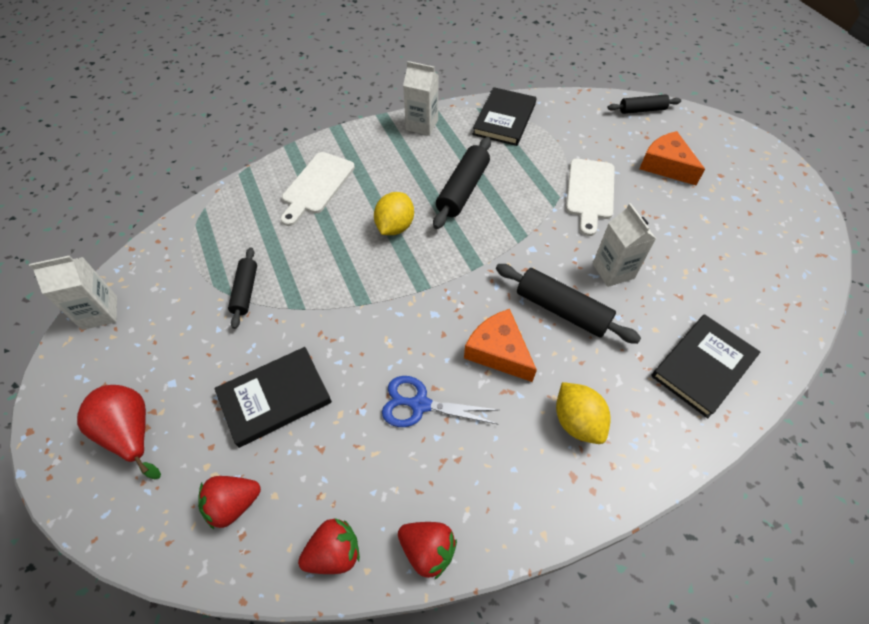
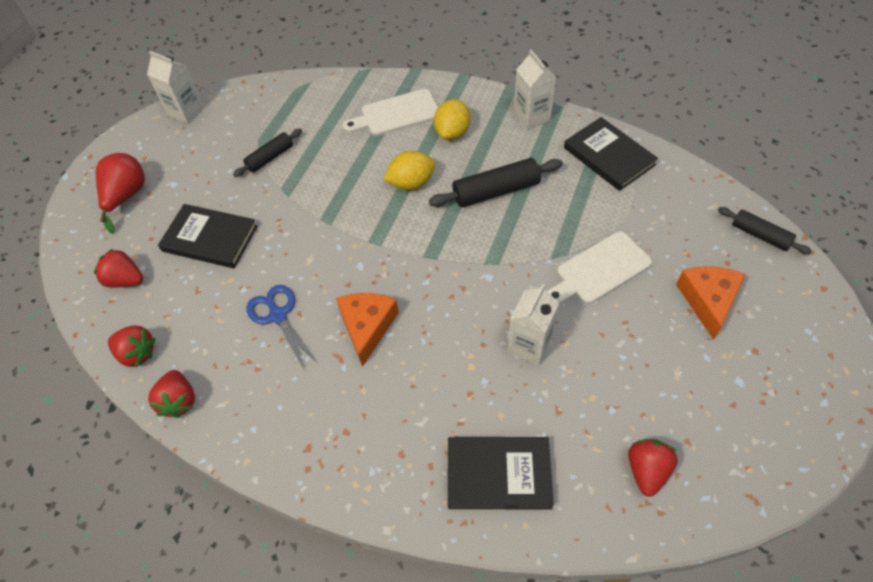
camera: 50 degrees right, 0 degrees up
black book [472,87,537,146] -> black book turned 75 degrees clockwise [564,117,658,191]
black rolling pin [496,264,641,344] -> none
yellow lemon [556,382,611,444] -> yellow lemon moved to [434,99,471,140]
none -> red strawberry [628,439,678,496]

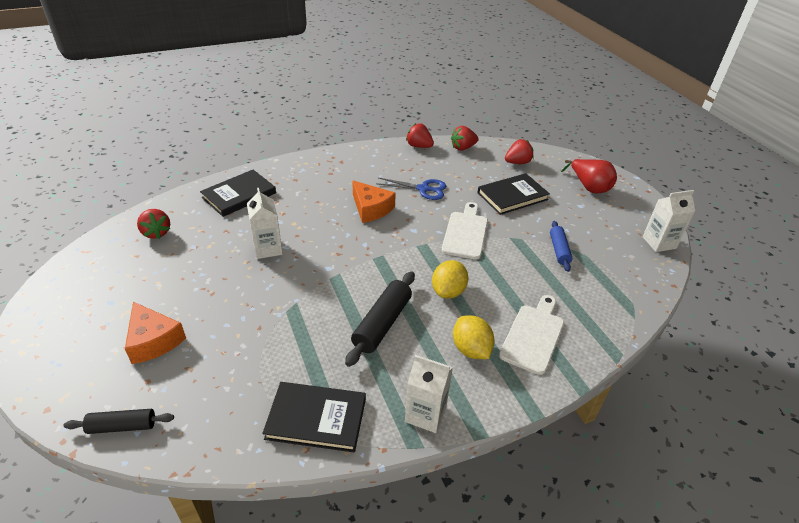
camera: 130 degrees right, 15 degrees down
black rolling pin [233,129,302,177] -> blue rolling pin [550,221,573,272]
white cutting board [548,231,652,305] -> white cutting board moved to [442,202,488,260]

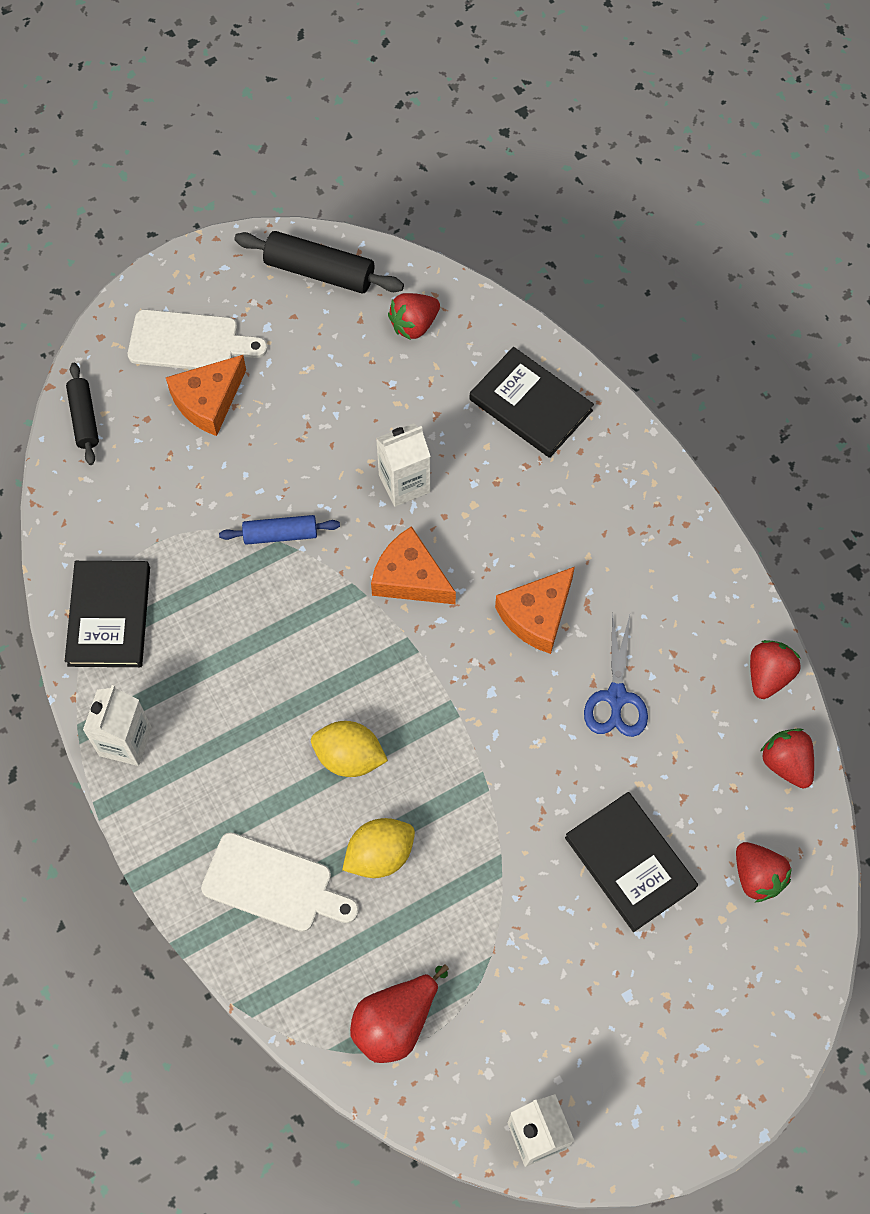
camera: 85 degrees right, 25 degrees up
black rolling pin [345,271,415,367] -> black rolling pin moved to [234,231,404,293]
white cutting board [442,202,488,260] -> white cutting board moved to [128,309,267,369]
yellow lemon [453,315,495,359] -> yellow lemon moved to [342,818,415,878]
blue rolling pin [550,221,573,272] -> blue rolling pin moved to [219,515,340,545]
red pear [561,159,617,193] -> red pear moved to [350,964,449,1063]
none -> orange cheese [371,526,456,604]

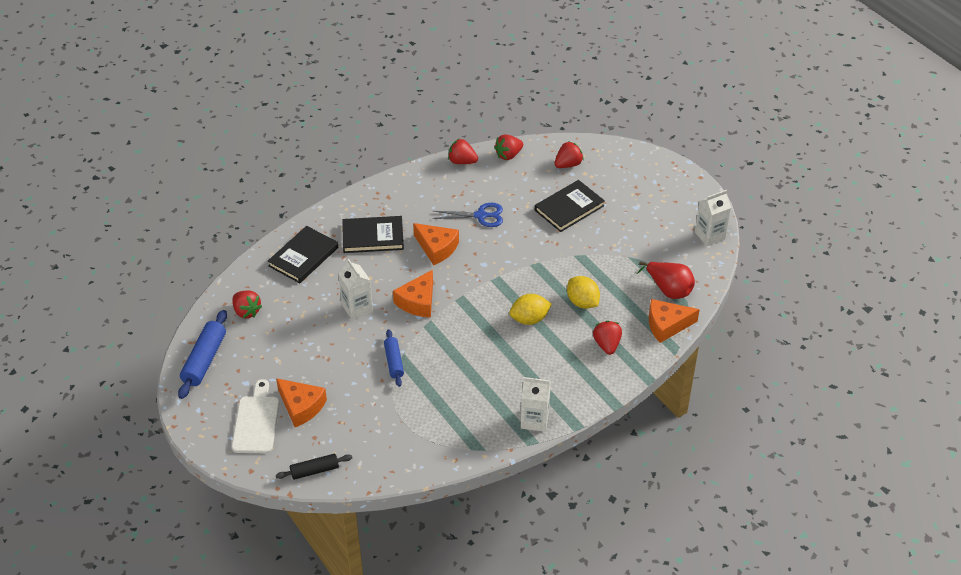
camera: 95 degrees left, 20 degrees down
black book [65,561,150,667] -> black book moved to [342,216,404,253]
white cutting board [201,832,359,932] -> red strawberry [593,321,622,355]
black rolling pin [234,231,404,293] -> blue rolling pin [178,310,227,399]
yellow lemon [311,721,388,777] -> yellow lemon turned 60 degrees clockwise [509,294,552,325]
none -> orange cheese [649,299,700,343]

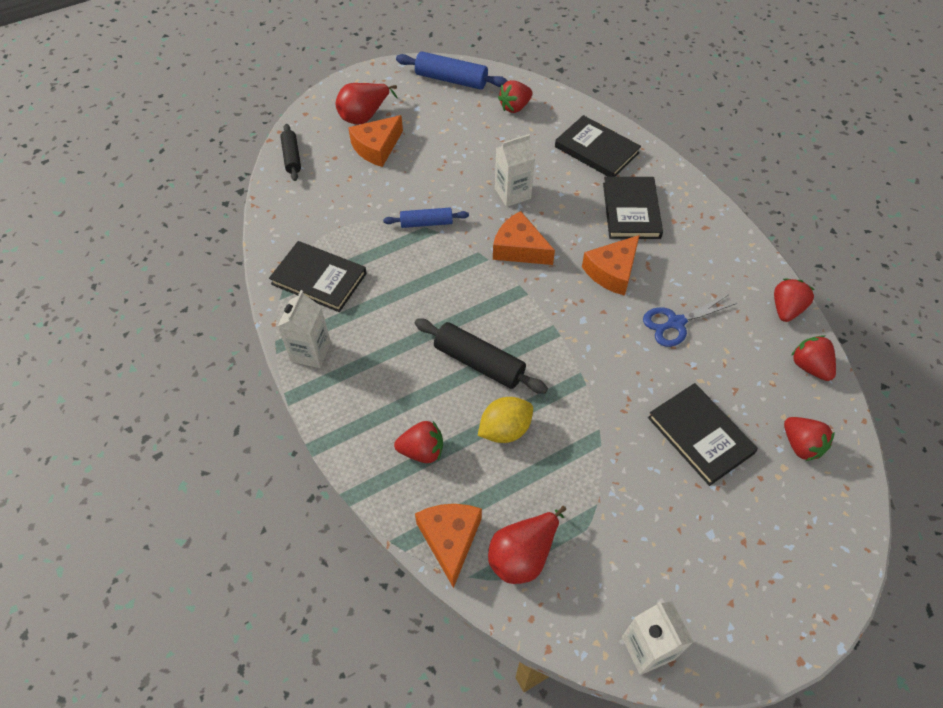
camera: 95 degrees right, 10 degrees up
white cutting board [232,379,279,453] -> red pear [336,83,398,125]
blue scissors [433,203,503,227] -> blue scissors turned 60 degrees clockwise [643,295,737,347]
yellow lemon [509,294,552,325] -> black rolling pin [415,319,548,394]
none -> black book [269,241,367,312]

